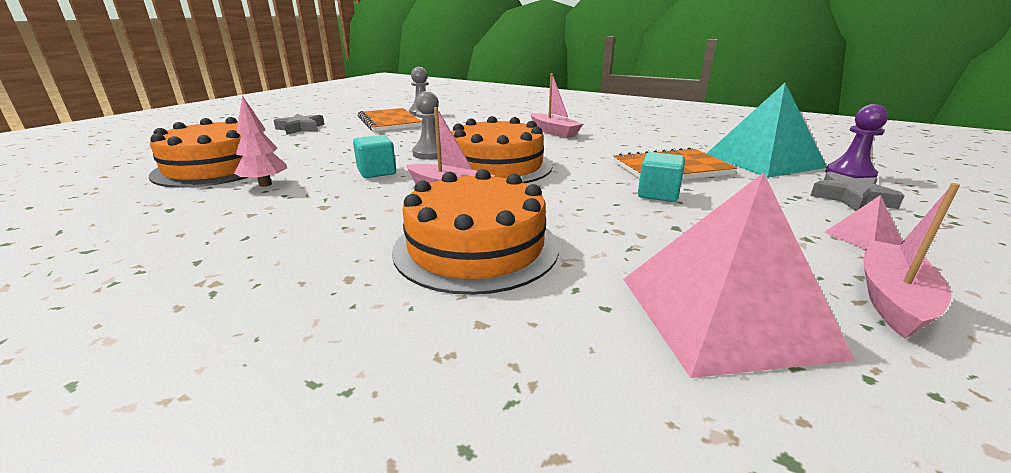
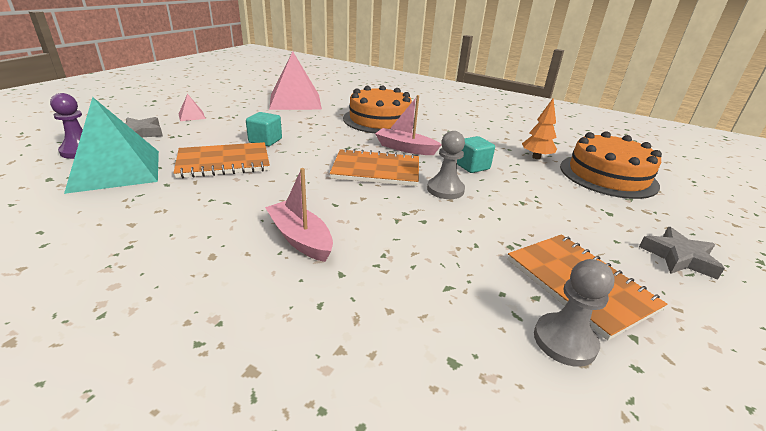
camera: 175 degrees right, 5 degrees up
pink tree [234,96,287,187] -> orange tree [522,98,557,159]
orange cake [452,116,552,183] -> orange notebook [330,148,419,186]
pink boat [863,183,960,338] -> none

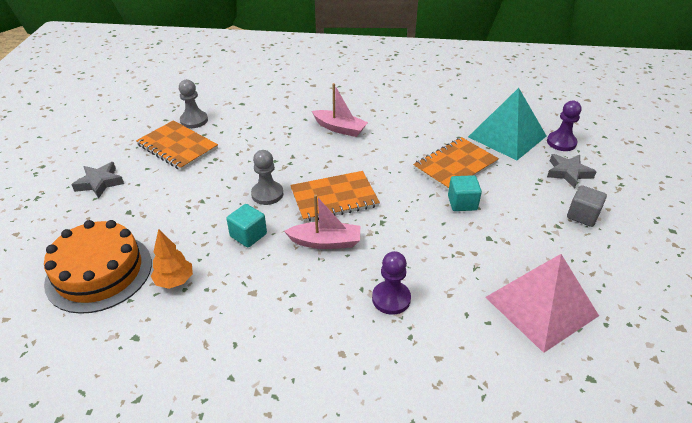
camera: 160 degrees right, 10 degrees up
pink pyramid [179,94,206,121] -> grey cube [567,185,607,227]
orange cake [343,85,414,133] -> purple pawn [372,251,411,315]

